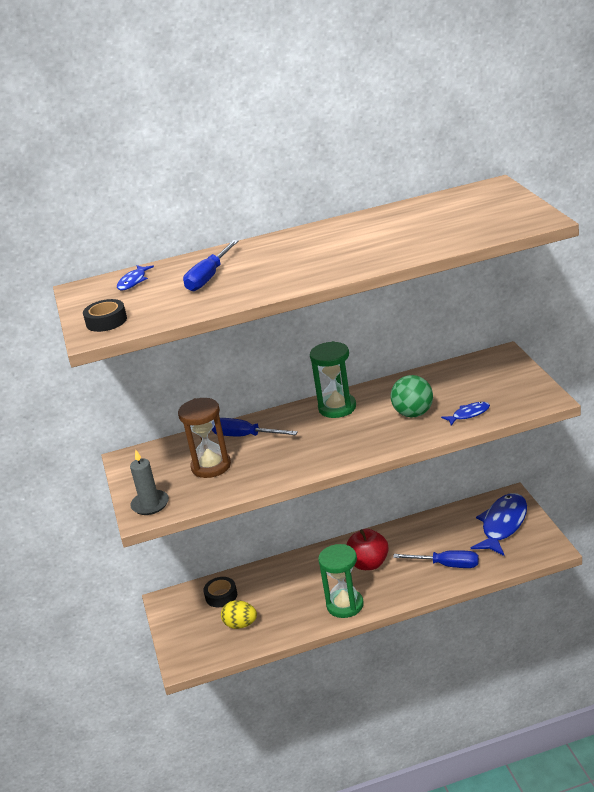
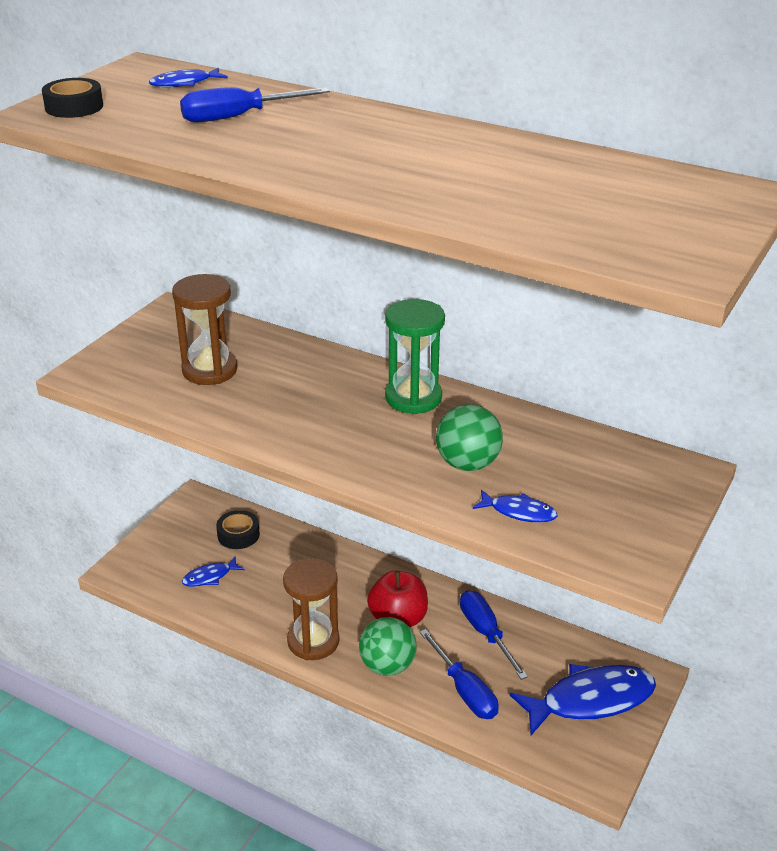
camera: 40 degrees right, 5 degrees up
grey candle [130,450,169,515] -> none
blue screwdriver [212,418,298,437] -> blue screwdriver moved to [460,590,528,680]
yellow egg [221,600,257,629] -> blue fish [182,557,244,587]
green hourglass [318,544,364,618] -> brown hourglass [283,558,339,660]
none -> green ball [359,617,417,676]

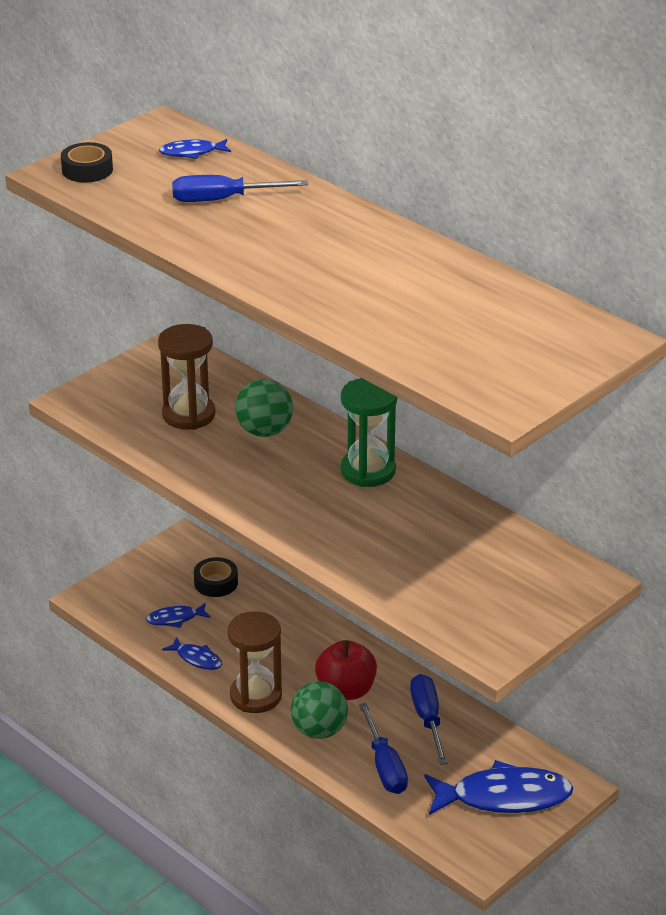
camera: 15 degrees right, 0 degrees up
green ball [436,404,503,471] -> green ball moved to [235,379,293,437]
blue fish [473,490,557,523] -> blue fish moved to [162,637,222,670]

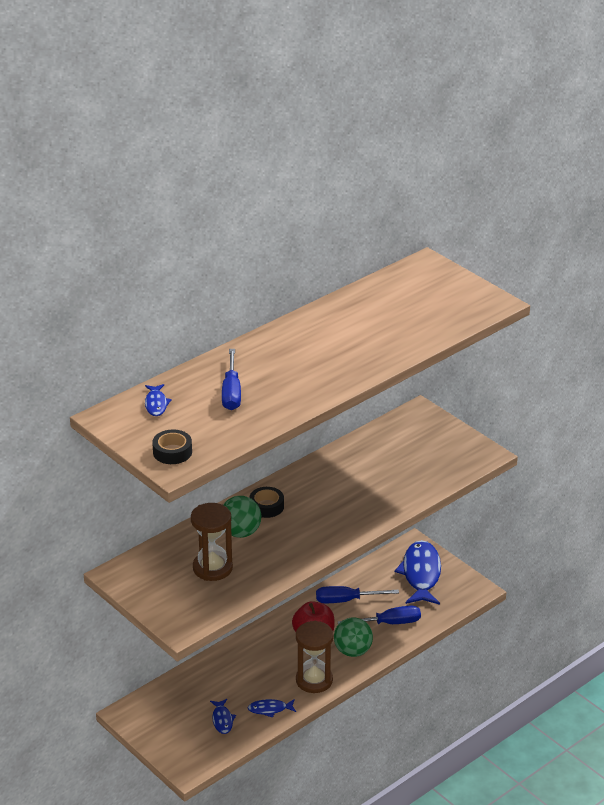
camera: 85 degrees left, 0 degrees up
blue fish [162,637,222,670] -> blue fish turned 135 degrees counterclockwise [248,699,296,718]
black tape [194,557,238,597] -> black tape moved to [249,487,284,518]
green hourglass [341,378,397,487] -> none

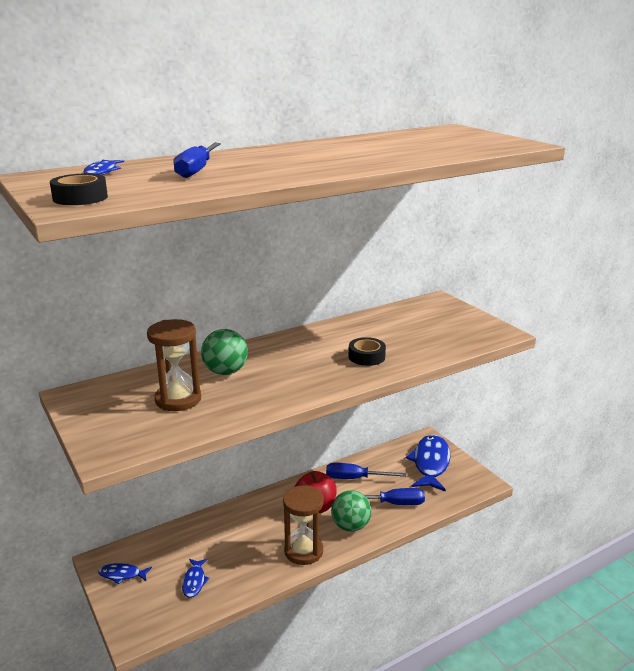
camera: 10 degrees right, 10 degrees down
blue fish [248,699,296,718] -> blue fish moved to [98,563,152,584]
black tape [249,487,284,518] -> black tape moved to [349,337,386,366]

